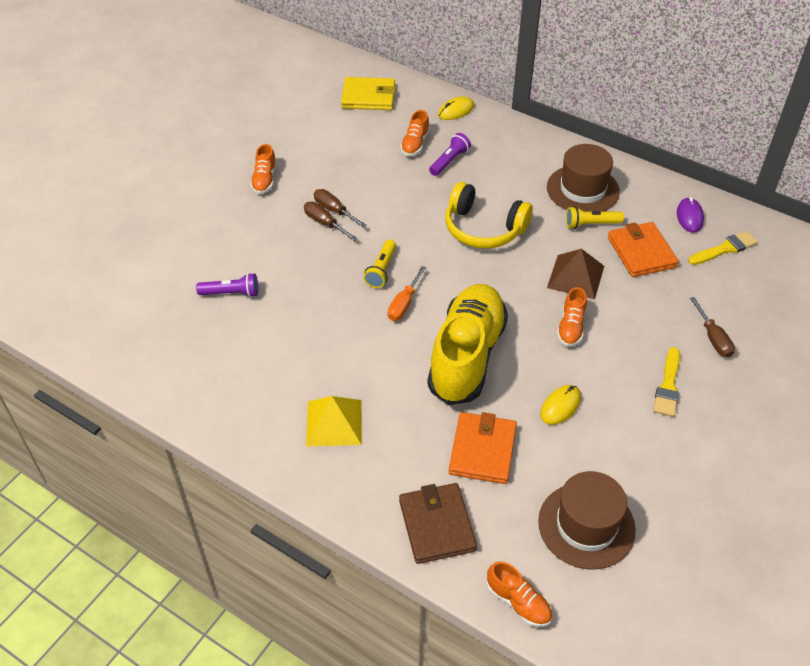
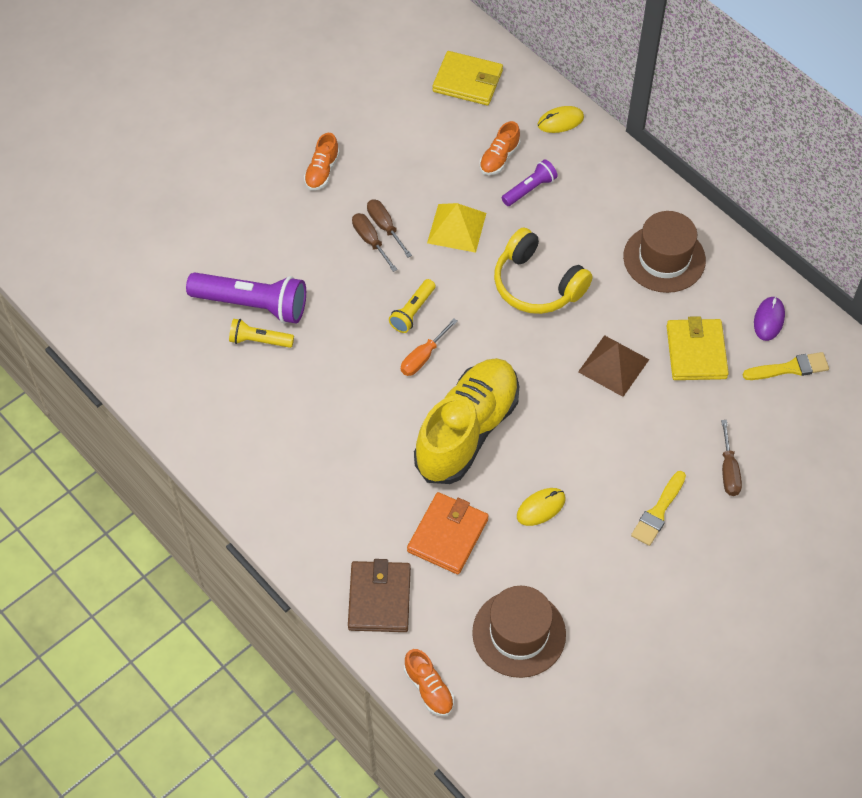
camera: 15 degrees right, 10 degrees up
purple flashlight [196,273,258,297] -> purple flashlight [186,272,306,324], size x1.87
yellow pyramid [306,396,362,446] -> yellow pyramid moved to [427,203,486,253]
orange shoe [557,287,587,347] -> none
yellow flashlight [566,206,624,229] -> yellow flashlight moved to [229,319,294,348]
orange wallet [608,222,679,277] -> yellow wallet [667,316,729,380]

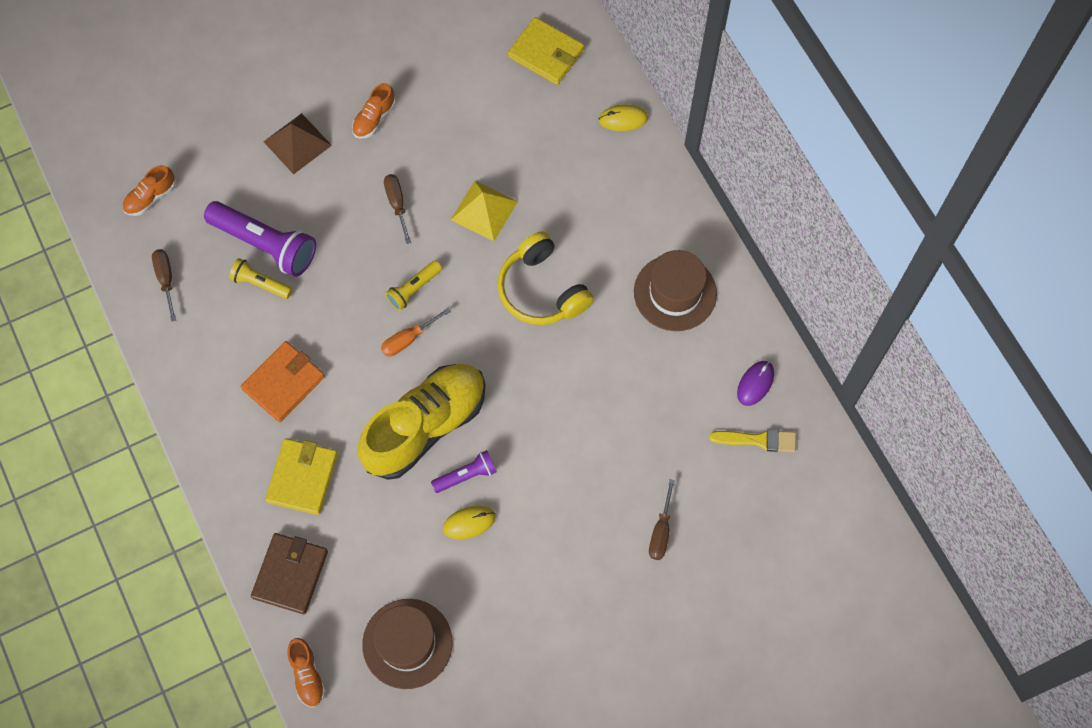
camera: 15 degrees right, 10 degrees up
brown screwdriver [367,199,412,257] -> brown screwdriver moved to [152,249,176,322]
orange wallet [407,492,489,574] -> orange wallet moved to [240,341,325,422]
orange shoe [479,121,520,175] -> orange shoe moved to [122,165,176,216]
purple flashlight [502,159,558,206] -> purple flashlight moved to [431,450,497,493]
brown pyramid [578,335,650,397] -> brown pyramid moved to [264,113,332,174]
yellow brush [631,471,686,546] -> none
yellow wallet [667,316,729,380] -> yellow wallet moved to [265,438,338,515]

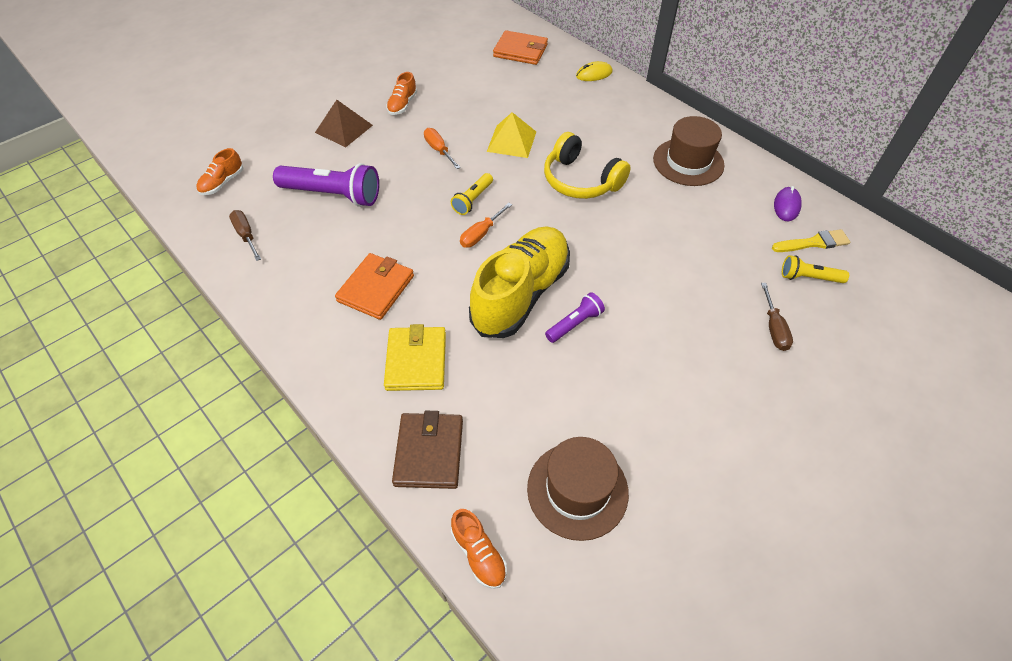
camera: 15 degrees left, 15 degrees down
yellow flashlight [229,258,292,299] -> yellow flashlight moved to [782,255,849,283]
brown screwdriver [384,174,411,244] -> orange screwdriver [424,128,461,169]
yellow mouse [443,506,496,539] -> none
yellow wallet [508,17,584,85] -> orange wallet [493,30,548,65]

